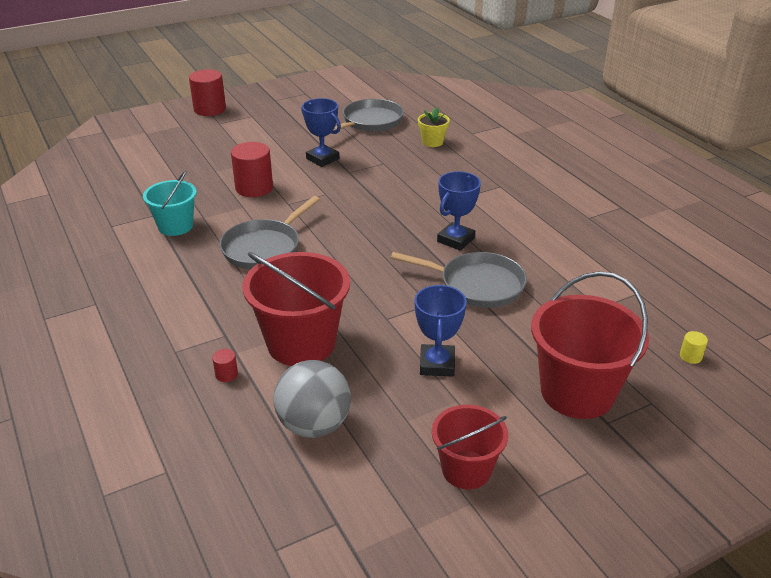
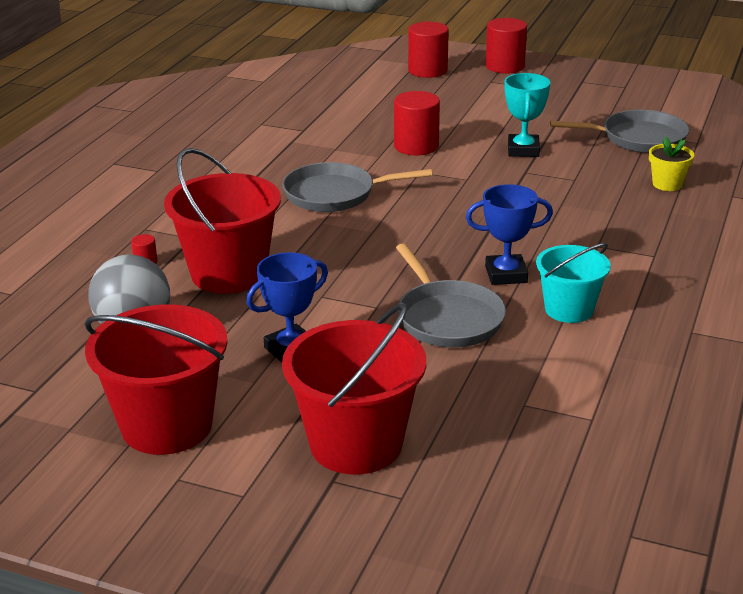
camera: 50 degrees right, 5 degrees down
turquoise bucket [143,171,197,236] -> turquoise bucket moved to [536,243,611,323]
blue trophy [301,98,341,167] -> turquoise trophy [505,73,550,157]
red bucket [432,405,508,490] -> red bucket [84,305,228,455], size x1.64
yellow cylinder [680,331,708,364] -> none
none -> red cylinder [408,22,449,78]

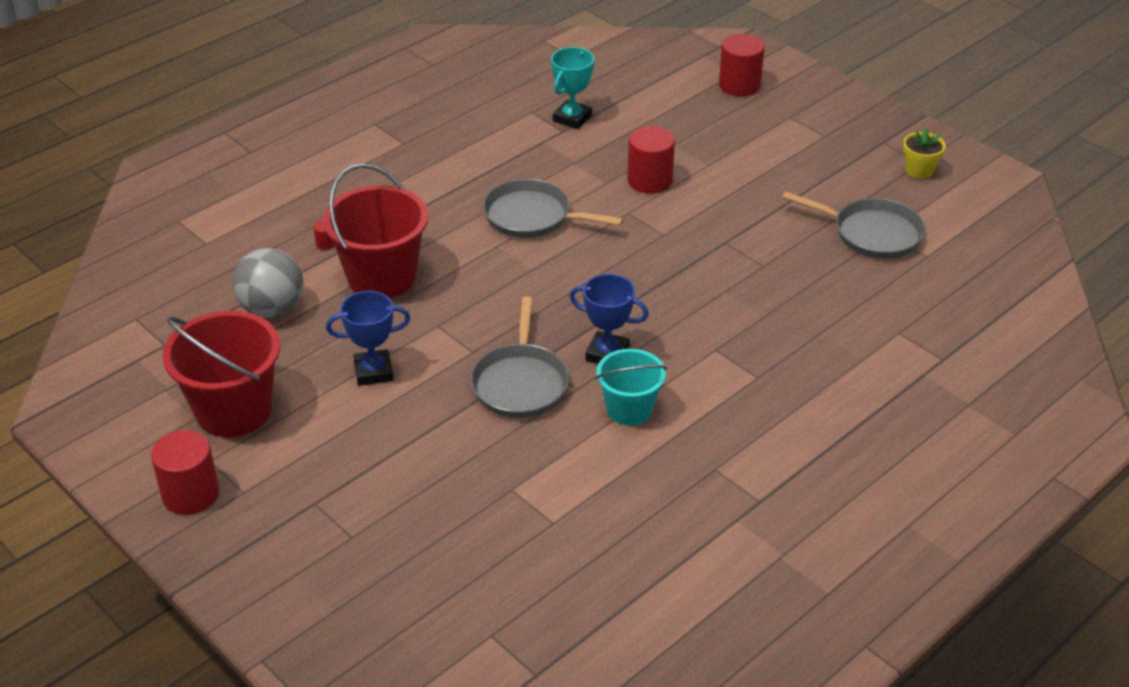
camera: 25 degrees right, 10 degrees up
red bucket [282,303,426,474] -> none
red cylinder [486,18,527,74] -> red cylinder moved to [151,430,219,515]
turquoise trophy [505,73,550,157] -> turquoise trophy moved to [551,47,594,129]
yellow flower pot [649,137,694,191] -> yellow flower pot moved to [903,127,946,179]

